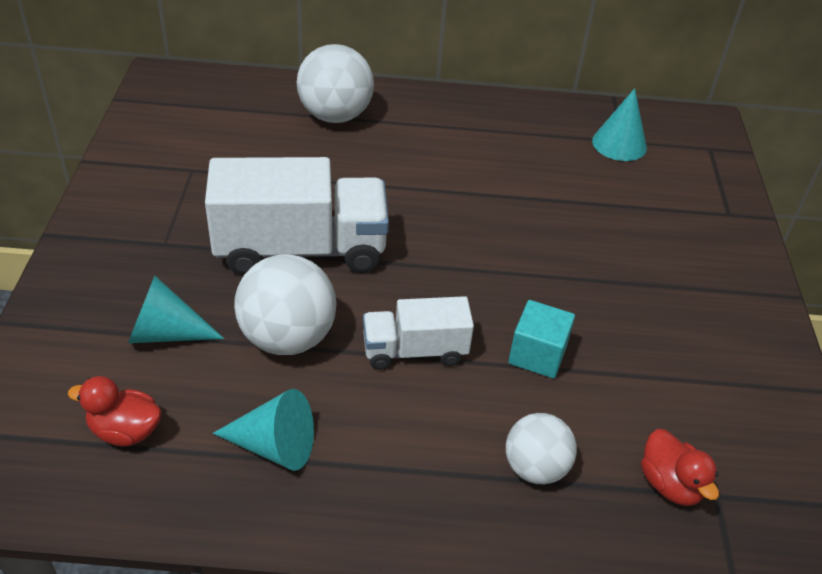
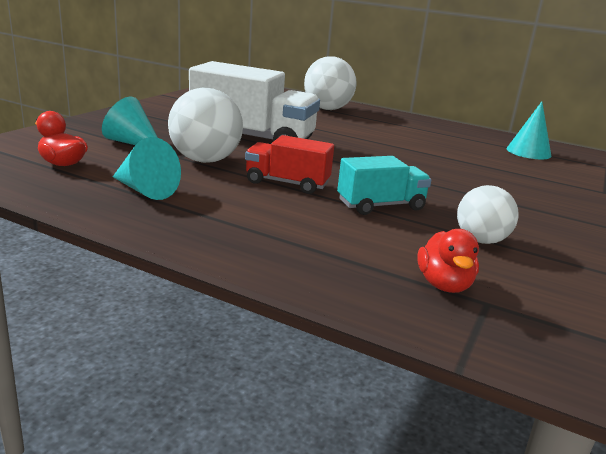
camera: 25 degrees right, 20 degrees down
white truck [363,296,474,370] -> red truck [245,135,334,194]
white ball [506,413,577,484] -> white ball moved to [457,185,519,244]
turquoise cube [508,300,575,378] -> turquoise truck [337,156,431,215]

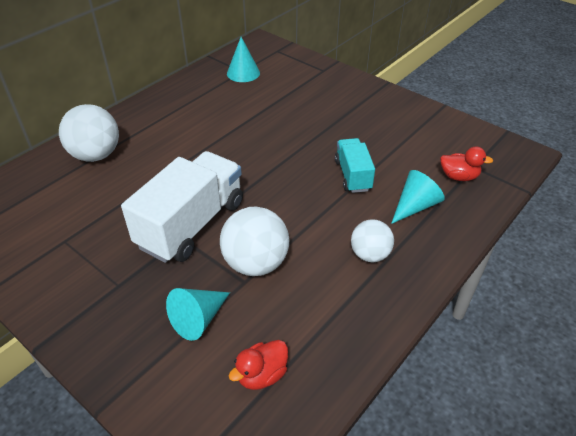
camera: 75 degrees left, 20 degrees up
turquoise cone [113,137,181,200] -> turquoise cone moved to [391,170,445,224]
red truck [245,135,334,194] -> none
white ball [457,185,519,244] -> white ball moved to [351,219,394,262]

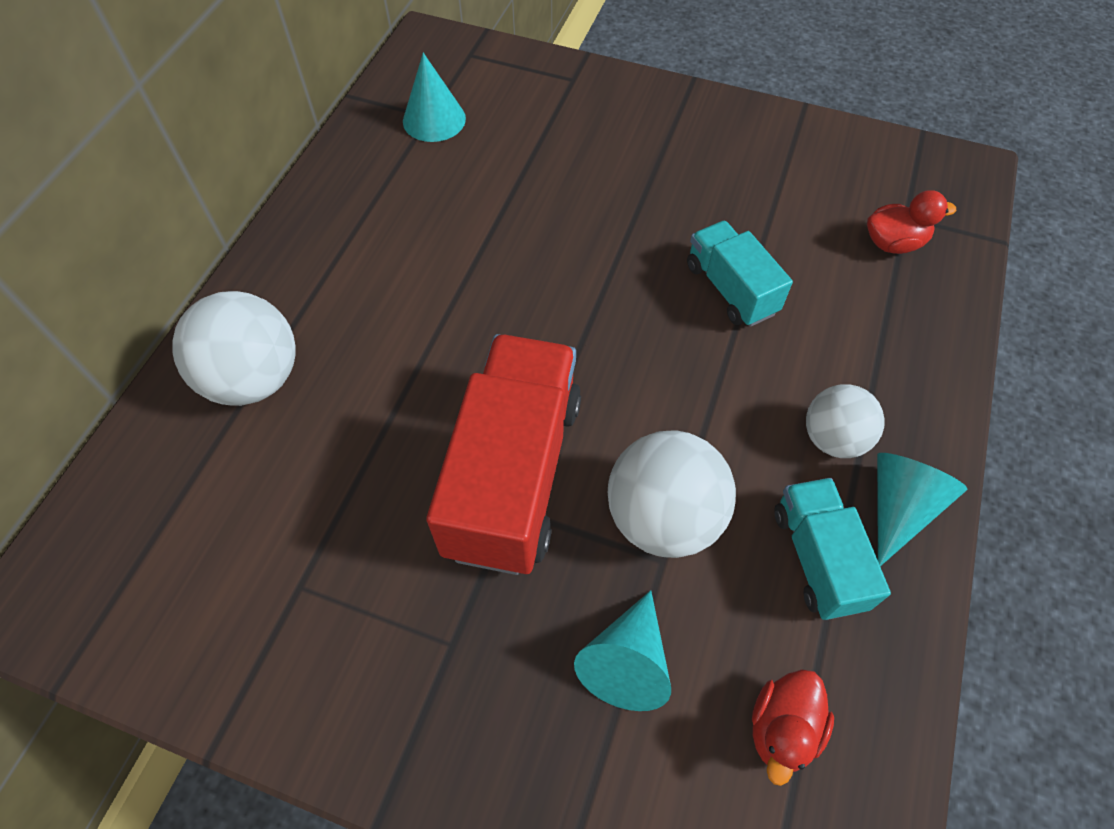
camera: 20 degrees left, 15 degrees up
white truck [121,151,243,263] -> red truck [426,334,581,575]
turquoise cone [391,170,445,224] -> turquoise cone moved to [877,453,967,566]
none -> turquoise truck [774,478,891,620]

